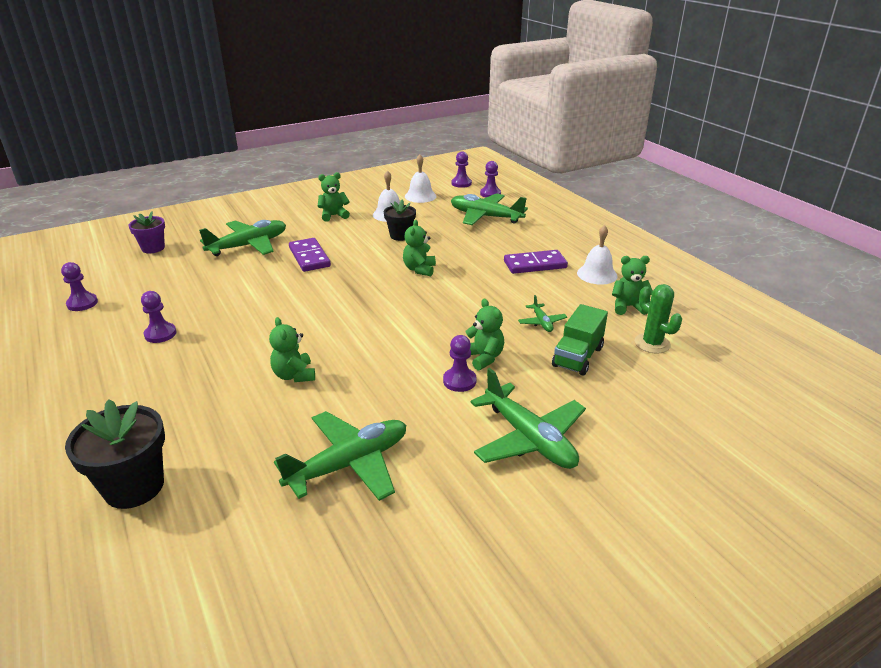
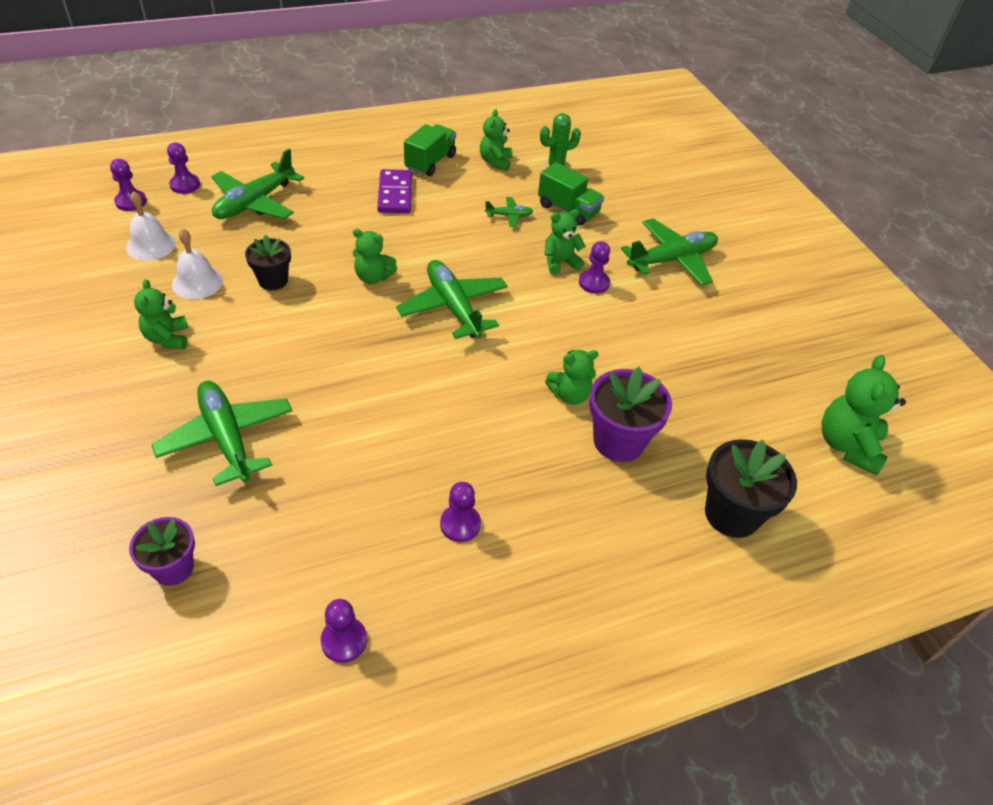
camera: 85 degrees left, 15 degrees up
green plane [274,411,406,501] -> green plane moved to [396,260,508,339]
purple domino [289,238,331,272] -> none
white bell [577,225,618,285] -> green truck [404,124,456,176]
none -> purple flower pot [589,367,672,462]
none -> green teddy bear [821,355,906,476]

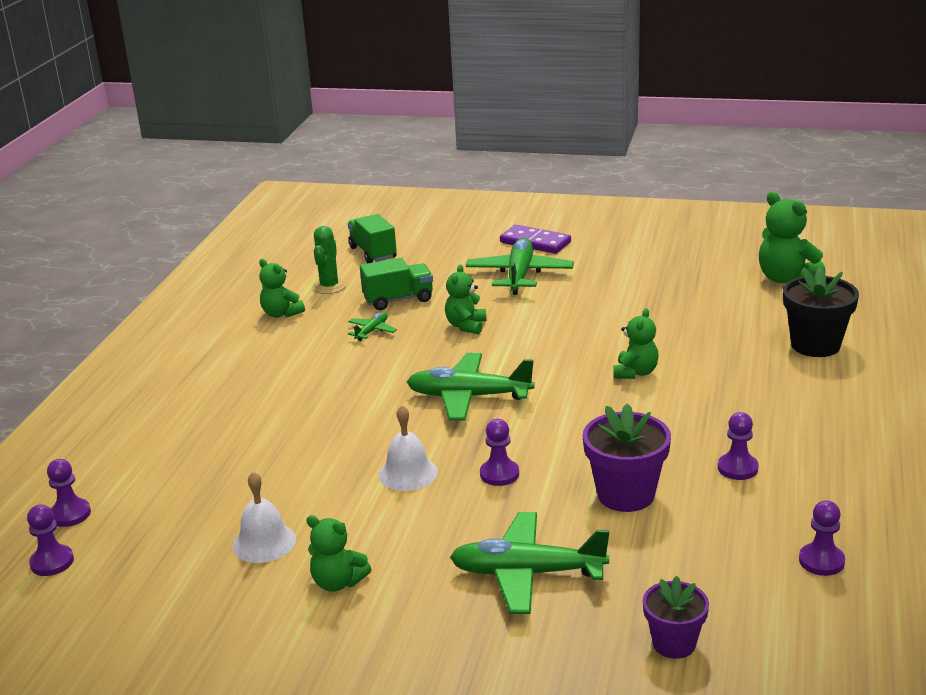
camera: 50 degrees left, 20 degrees down
white bell [126,191,176,261] -> white bell moved to [379,405,438,491]
green plane [211,149,304,219] -> none
black flower pot [245,235,291,290] -> none
green teddy bear [353,228,397,284] -> none
purple domino [377,169,412,213] -> purple domino moved to [500,225,571,254]
green truck [404,124,456,176] -> green truck moved to [348,214,397,263]
purple pawn [579,241,610,294] -> purple pawn moved to [480,419,519,486]
purple flower pot [589,367,672,462] -> purple flower pot moved to [583,403,671,512]

